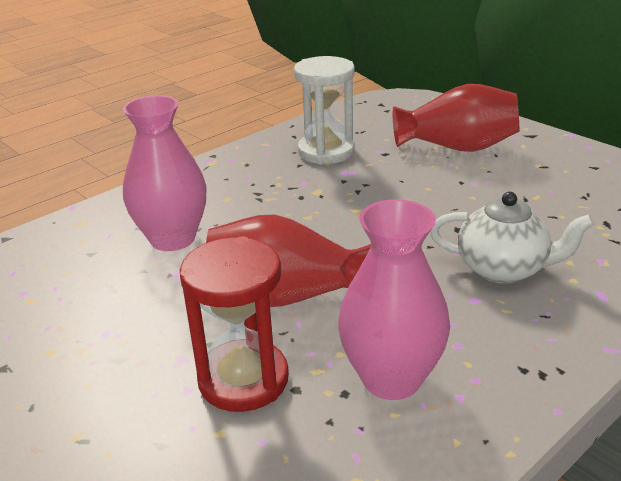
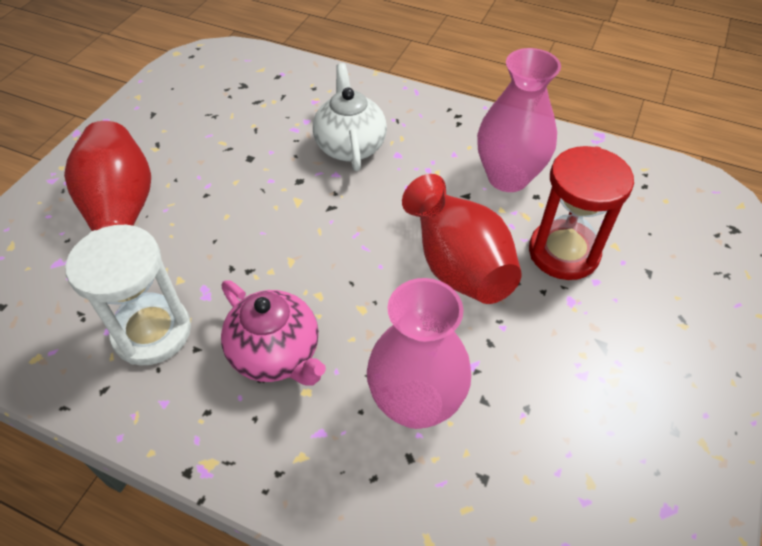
camera: 115 degrees left, 20 degrees up
none -> pink teapot [221,280,326,386]

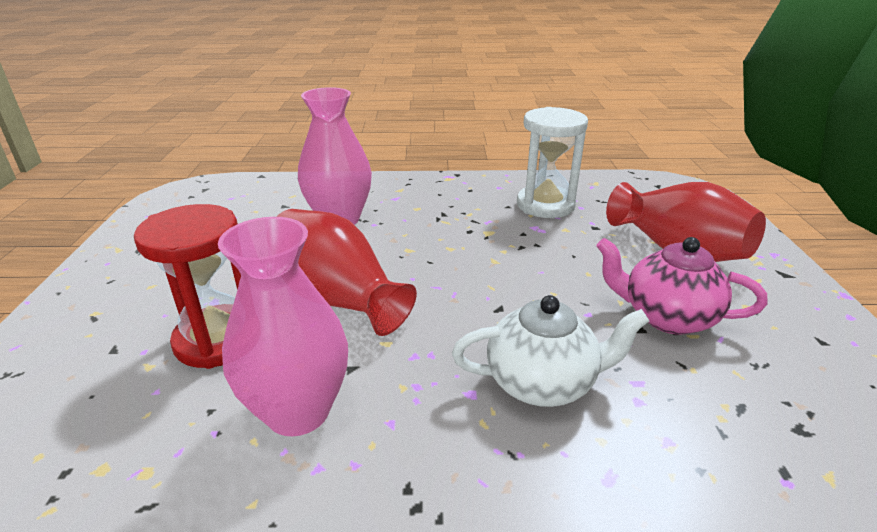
camera: 155 degrees right, 20 degrees down
pink teapot [221,280,326,386] -> pink teapot moved to [596,237,768,335]
white teapot [313,63,387,171] -> white teapot turned 60 degrees counterclockwise [452,295,649,407]

